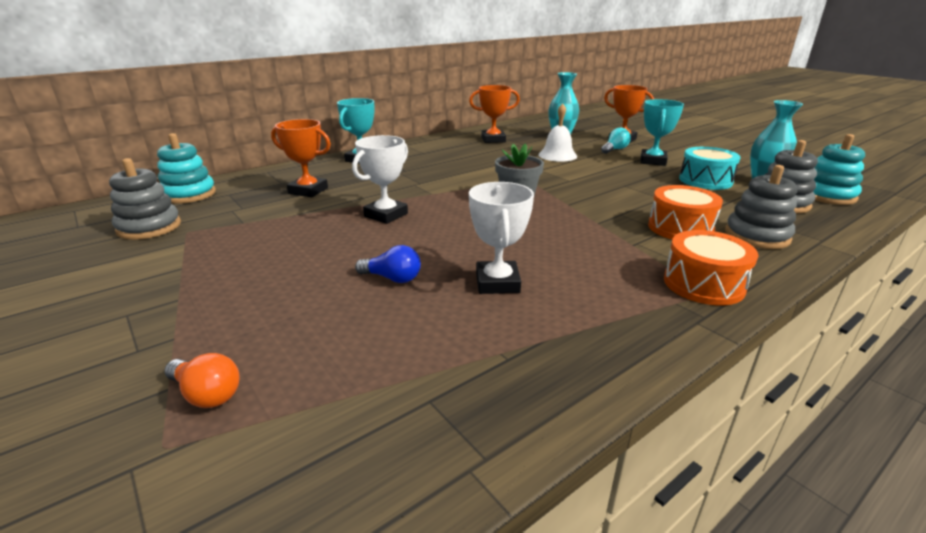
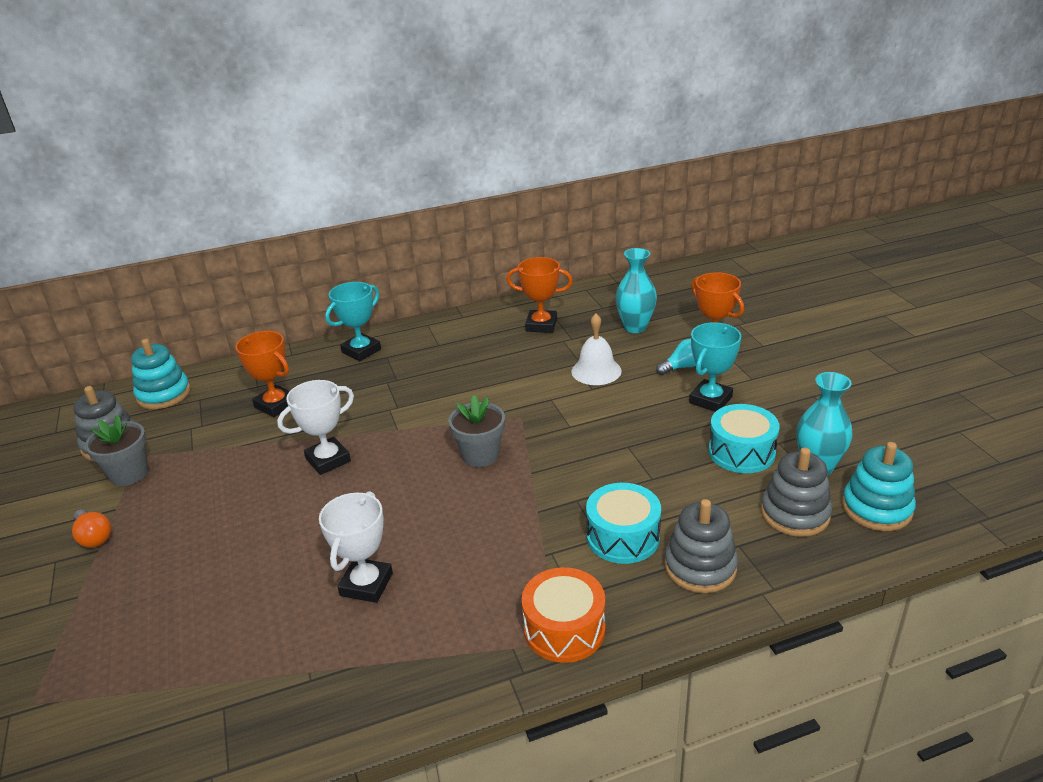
camera: 20 degrees right, 5 degrees up
orange light bulb [164,353,240,408] -> orange light bulb moved to [72,509,111,547]
blue light bulb [355,245,421,283] -> none
orange drum [648,185,723,239] -> turquoise drum [586,483,661,564]
none -> grey flower pot [85,415,148,486]

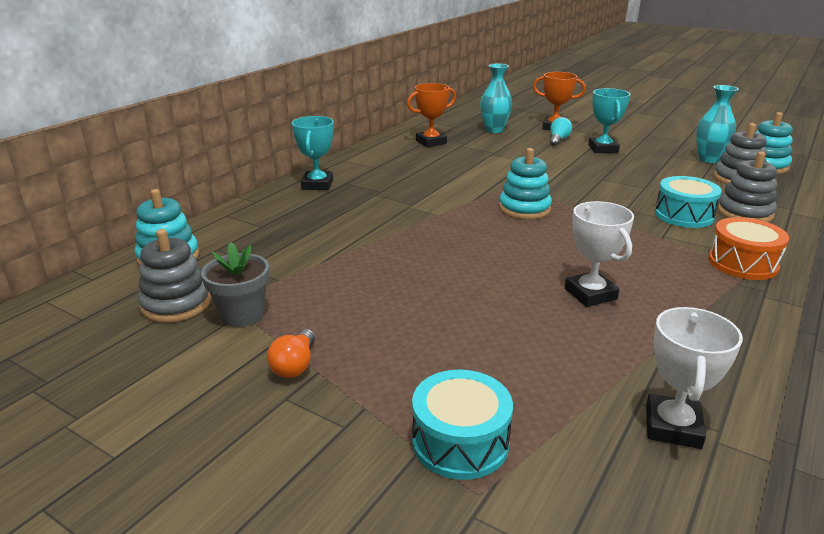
camera: 40 degrees left, 5 degrees down
orange light bulb [72,509,111,547] -> orange light bulb turned 90 degrees clockwise [267,329,315,378]
orange trophy [235,331,290,417] -> none
white trophy [277,380,354,475] -> white trophy moved to [646,307,743,449]
grey flower pot [448,395,505,467] -> turquoise stacking toy [499,148,552,219]
white bell [572,314,622,385] -> none
turquoise drum [709,404,780,473] -> turquoise drum moved to [412,370,513,480]

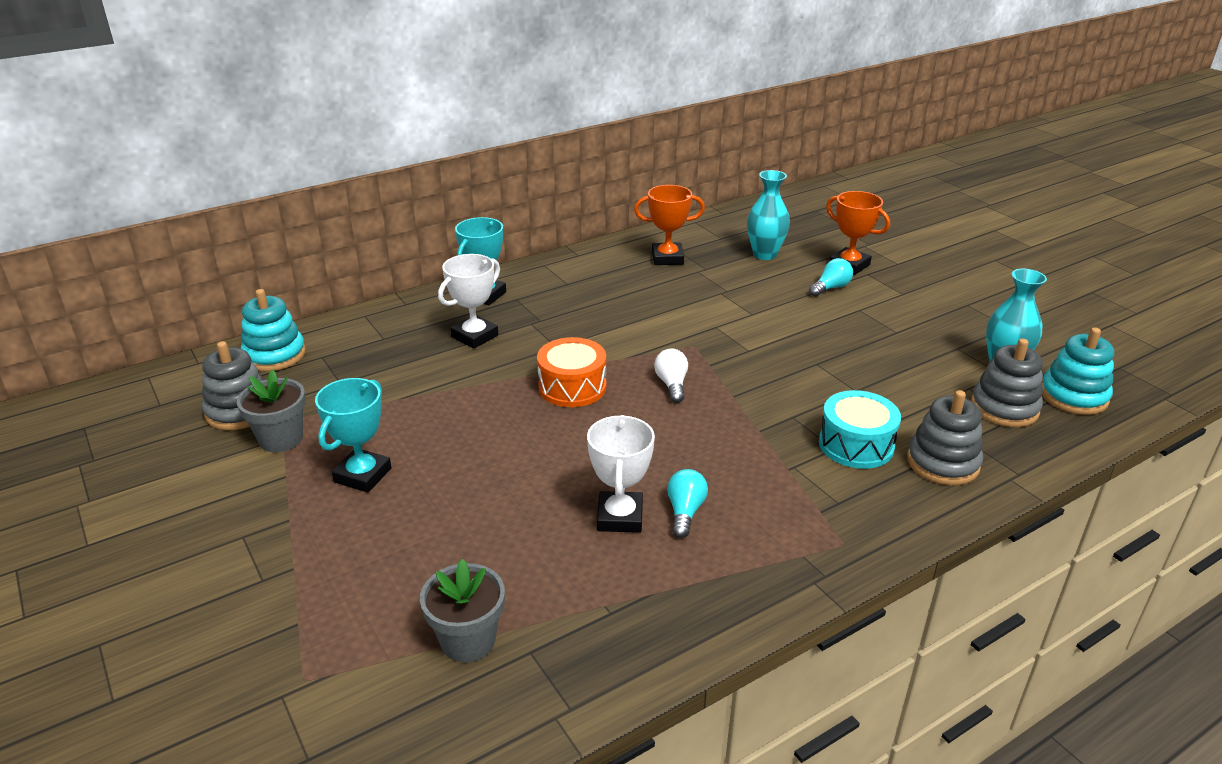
camera: 25 degrees right, 5 degrees up
orange light bulb [267,329,315,378] -> none
turquoise drum [412,370,513,480] -> none
turquoise stacking toy [499,148,552,219] -> white light bulb [654,349,688,403]
turquoise trophy [589,88,630,153] -> turquoise trophy moved to [315,378,392,493]
white trophy [646,307,743,449] -> white trophy moved to [438,254,500,349]
orange drum [708,217,789,280] -> orange drum moved to [537,337,606,407]
none -> grey flower pot [420,559,505,663]
none -> turquoise light bulb [667,469,708,538]

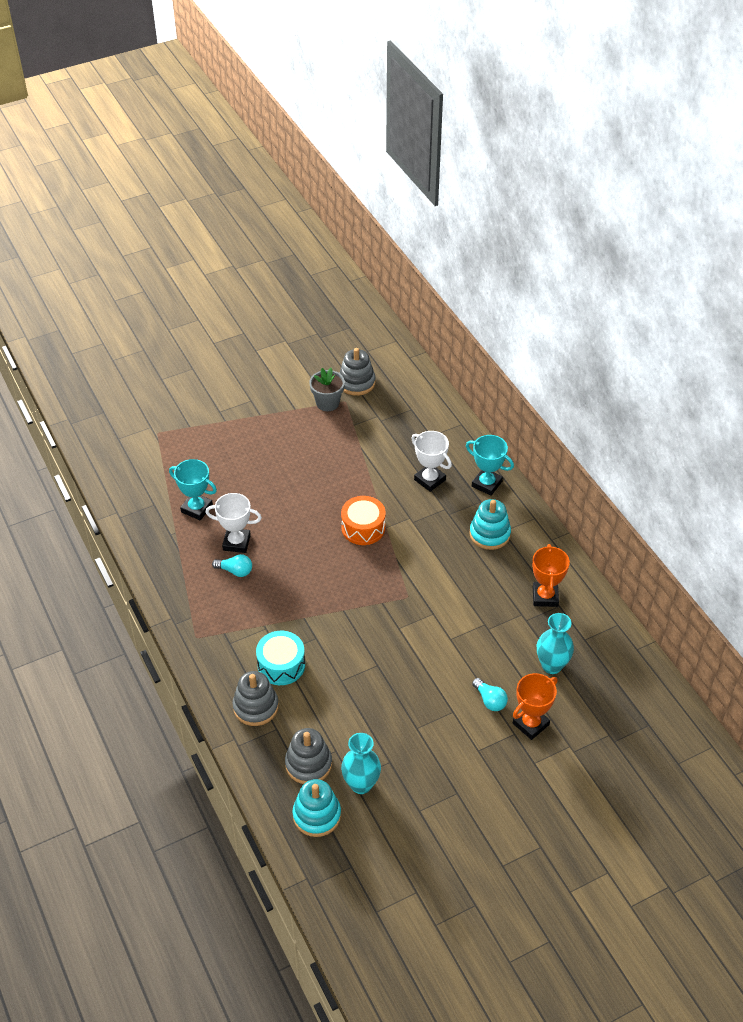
camera: 95 degrees right, 15 degrees up
turquoise stacking toy [241,289,306,371] -> turquoise stacking toy moved to [469,499,511,550]
turquoise trophy [315,378,392,493] -> turquoise trophy moved to [169,459,217,520]
grey flower pot [420,559,505,663] -> none
white light bulb [654,349,688,403] -> none

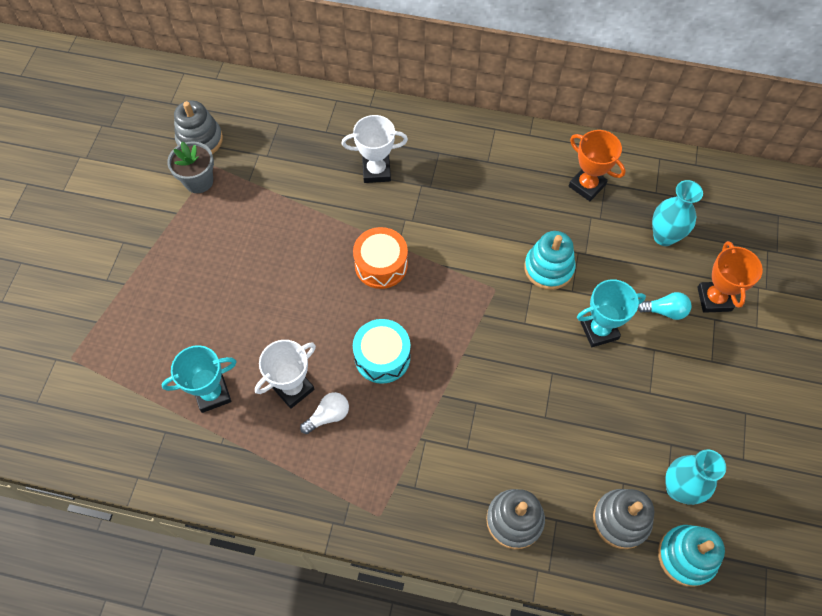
camera: 50 degrees left, 15 degrees up
turquoise light bulb [212,554,252,577] -> white light bulb [300,392,349,434]
turquoise drum [256,631,305,685] -> turquoise drum moved to [353,319,410,384]
turquoise trophy [466,435,514,496] -> turquoise trophy moved to [577,279,646,347]
turquoise stacking toy [469,499,511,550] -> turquoise stacking toy moved to [524,231,575,290]

